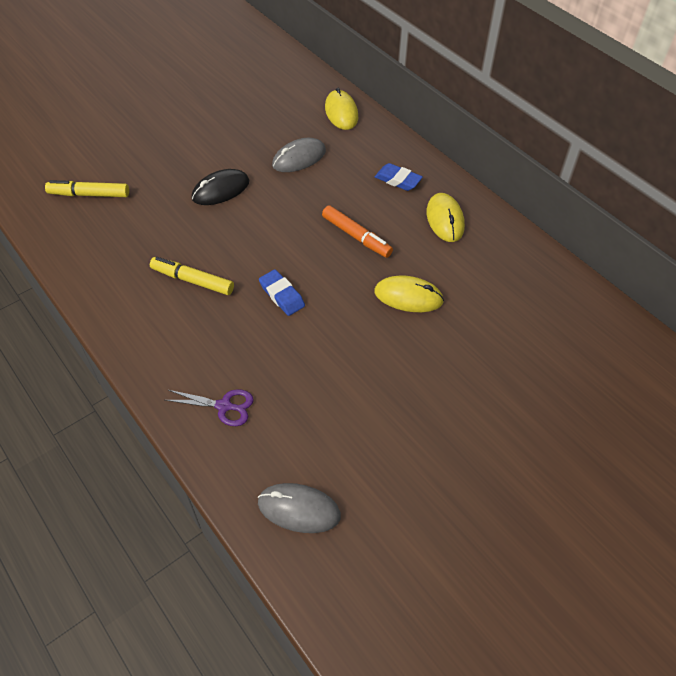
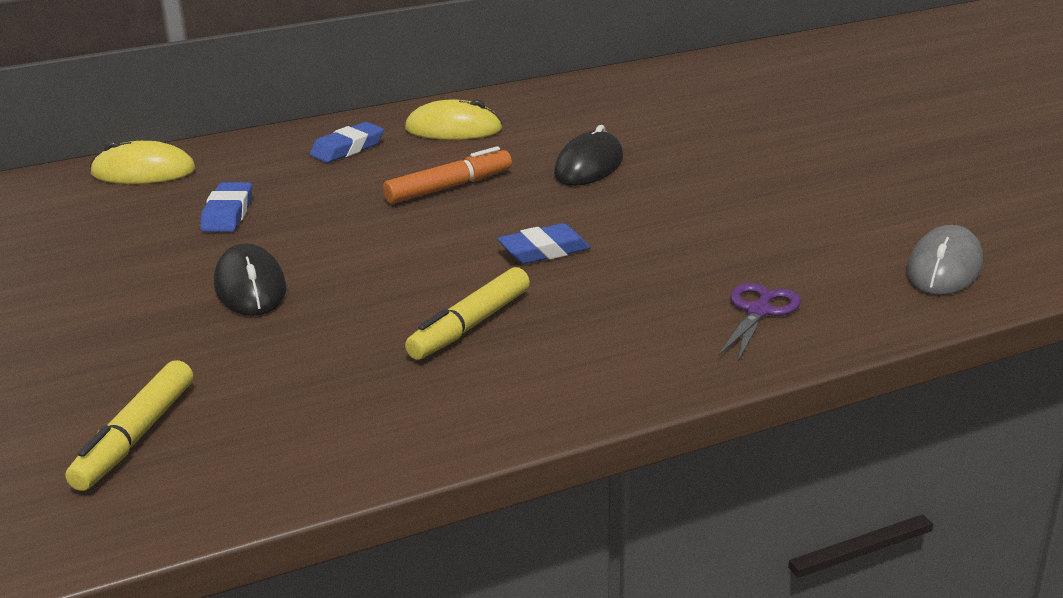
camera: 75 degrees left, 25 degrees down
grey mouse [272,138,326,172] -> blue eraser [200,182,252,232]
yellow mouse [374,276,444,312] -> black mouse [554,125,623,186]

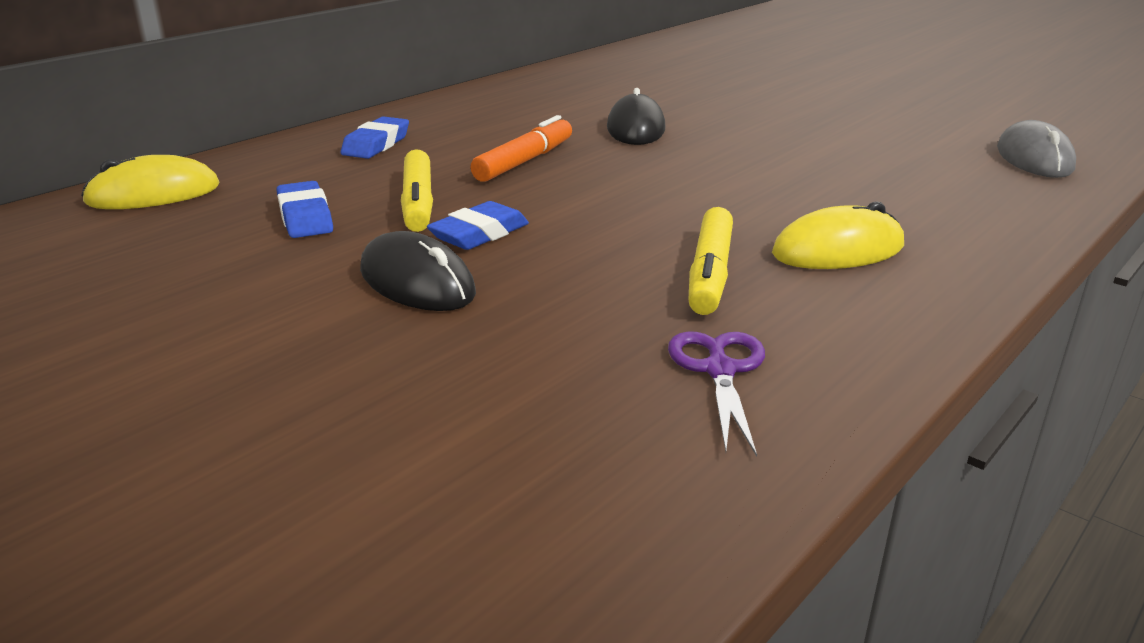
camera: 25 degrees left, 0 degrees up
yellow marker [65,360,193,491] -> yellow marker moved to [401,149,433,232]
yellow mouse [405,99,503,140] -> yellow mouse moved to [772,201,904,269]
blue eraser [497,223,591,264] -> blue eraser moved to [427,201,529,250]
purple scissors [718,283,801,361] -> purple scissors moved to [668,331,765,457]

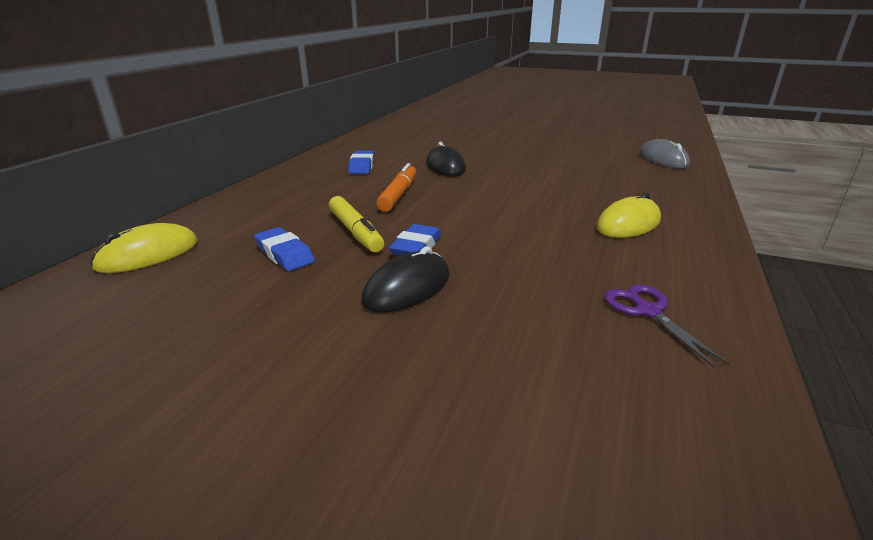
camera: 20 degrees left, 0 degrees up
blue eraser [341,116,409,159] -> blue eraser moved to [348,150,374,174]
black mouse [360,231,476,311] -> black mouse turned 75 degrees counterclockwise [361,246,450,313]
yellow marker [689,207,733,315] -> none

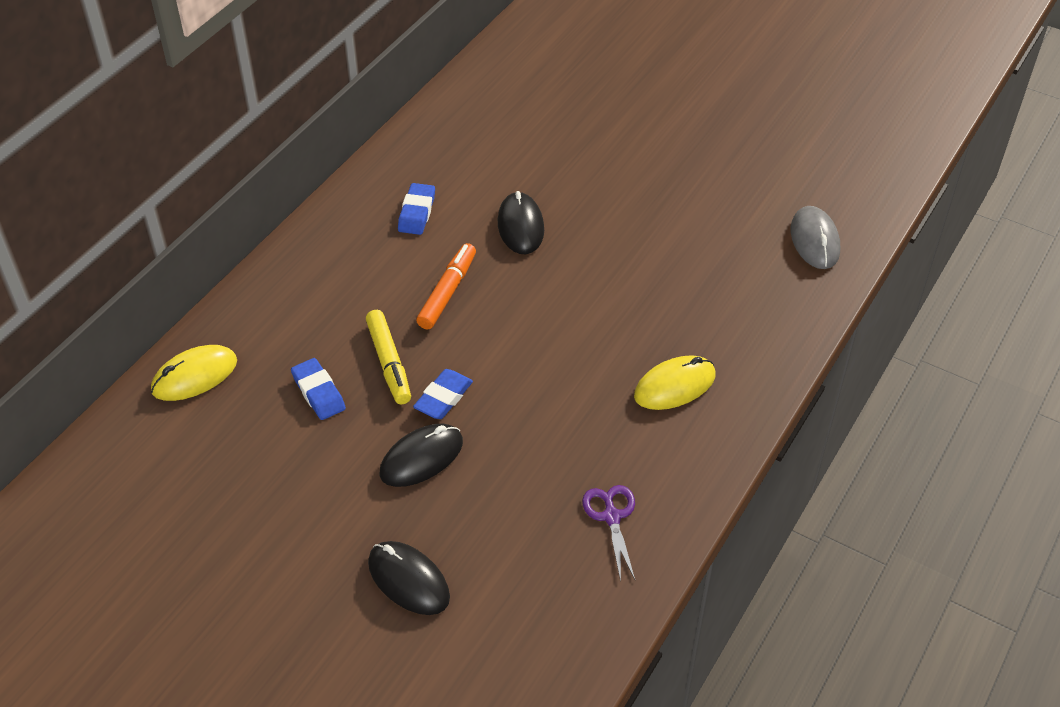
camera: 10 degrees right, 20 degrees up
none -> black mouse [368,541,450,615]

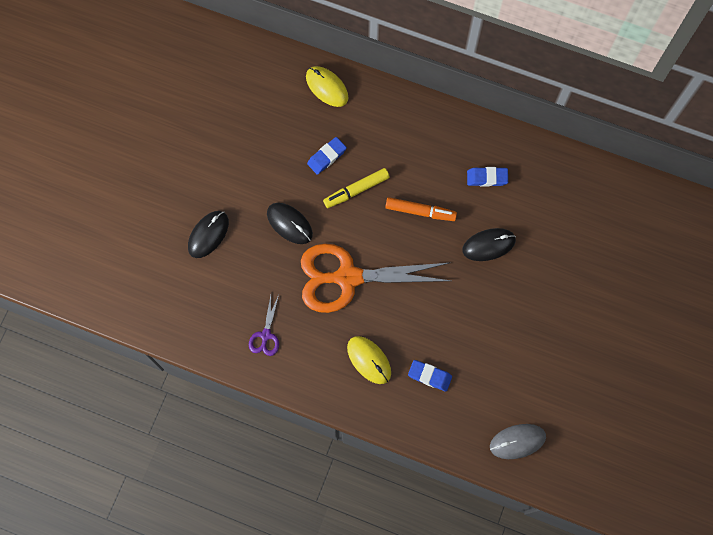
camera: 80 degrees right, 25 degrees up
blue eraser [413,369,473,419] -> blue eraser moved to [408,360,452,391]
purple scissors [582,485,635,581] -> purple scissors turned 120 degrees clockwise [249,295,279,356]
none -> orange scissors [301,244,451,313]

